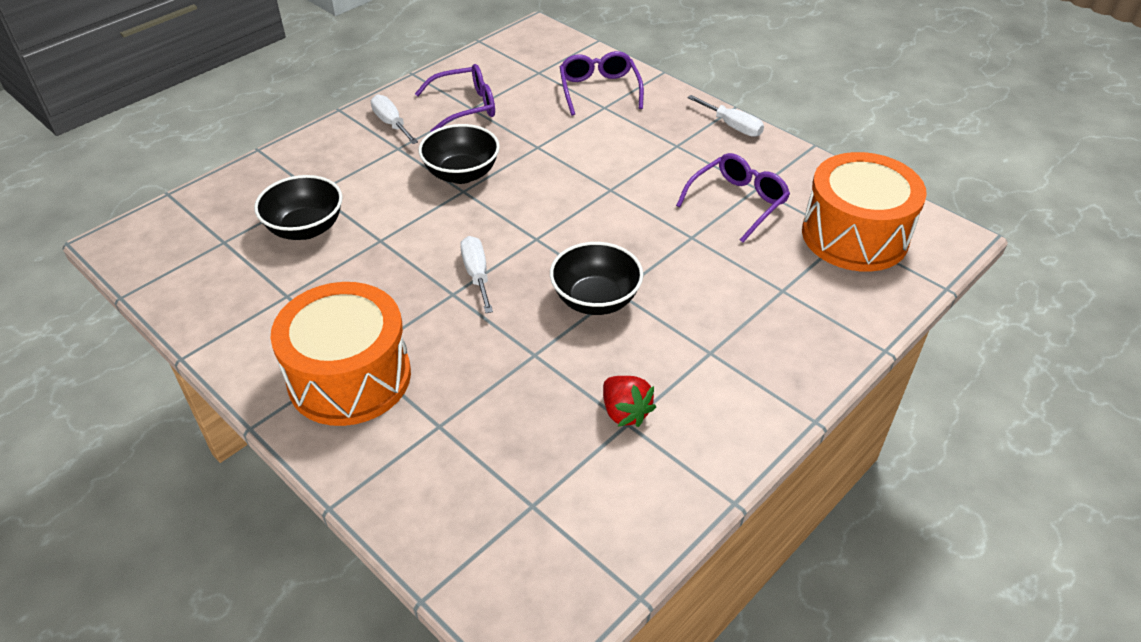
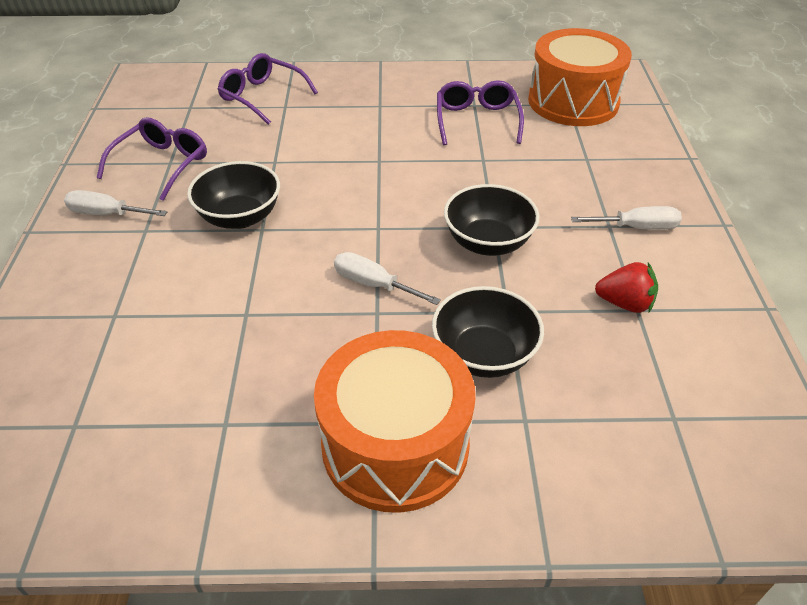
camera: 45 degrees left, 0 degrees up
black bowl [254,175,343,240] -> black bowl moved to [432,286,544,378]
white screwdriver [688,95,764,137] -> white screwdriver moved to [571,206,682,230]

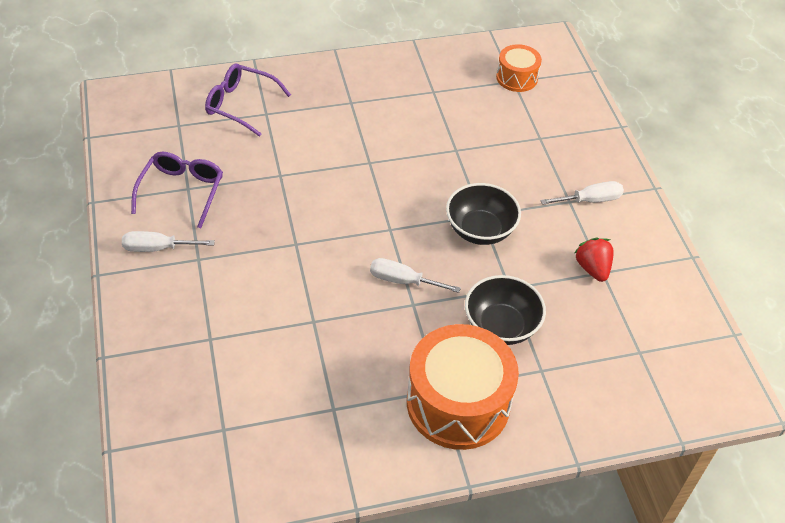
camera: 15 degrees left, 5 degrees up
black bowl [187,161,280,229] -> none
purple glasses [437,80,524,145] -> none
orange drum [528,28,632,126] -> orange drum [496,44,542,92], size x0.53
red strawberry [595,262,658,313] -> red strawberry turned 105 degrees counterclockwise [575,238,614,282]

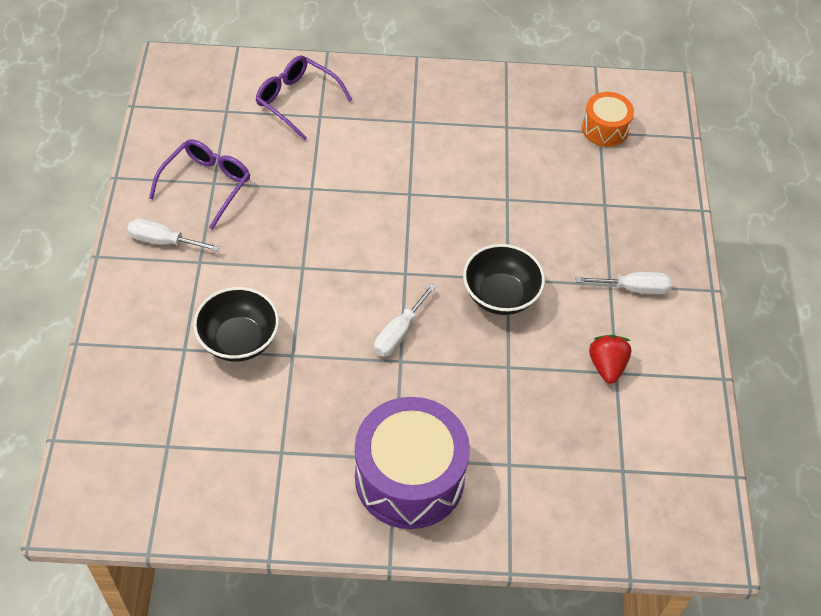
camera: 15 degrees right, 5 degrees up
white screwdriver [370,258,461,293] -> white screwdriver turned 90 degrees counterclockwise [374,284,436,357]
orange drum [407,324,519,450] -> purple drum [355,397,470,529]
black bowl [465,275,546,345] -> black bowl moved to [193,287,279,362]

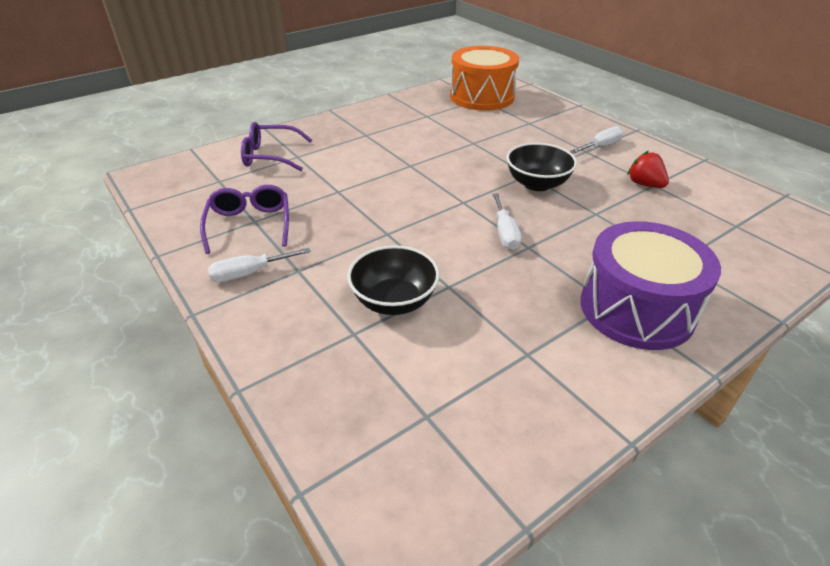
camera: 35 degrees left, 15 degrees down
orange drum [582,92,634,147] -> orange drum [450,46,519,111], size x1.90

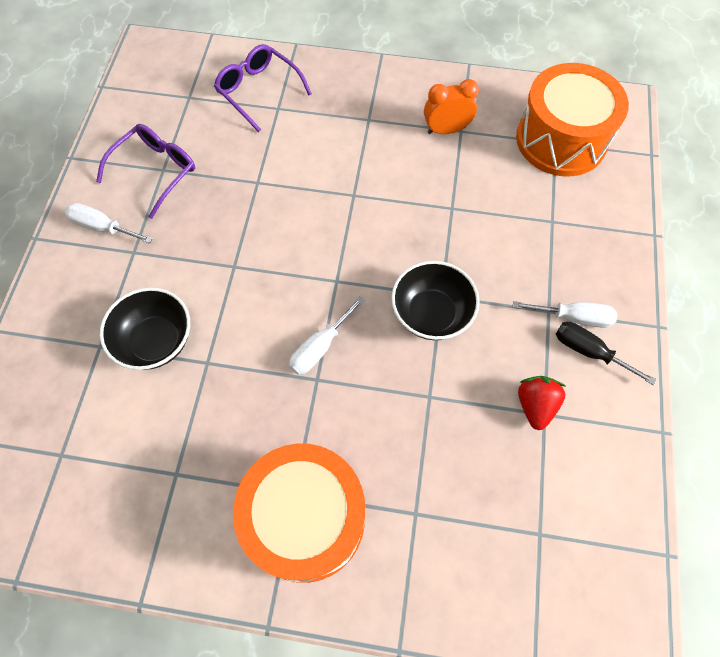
camera: 45 degrees right, 25 degrees up
purple drum [580,221,721,350] -> orange drum [233,444,365,583]
none -> orange clock [424,79,479,134]
none -> black screwdriver [556,322,657,385]

